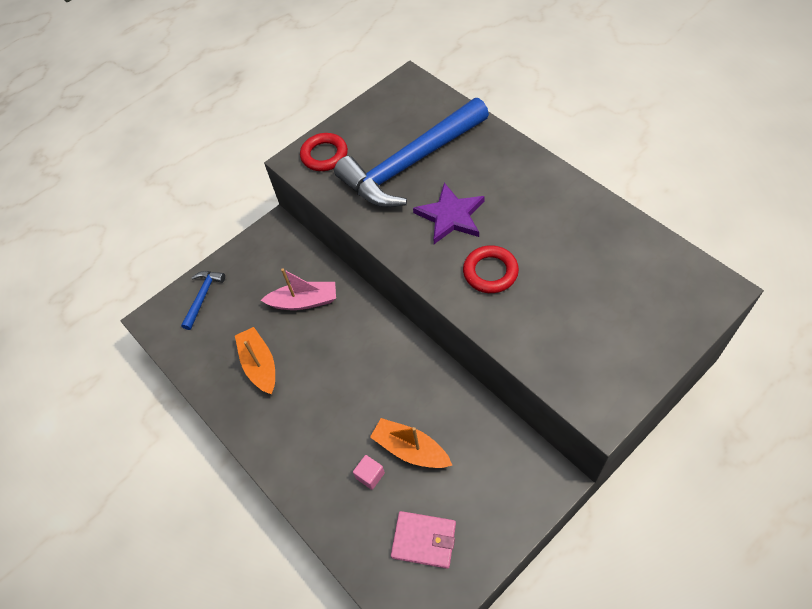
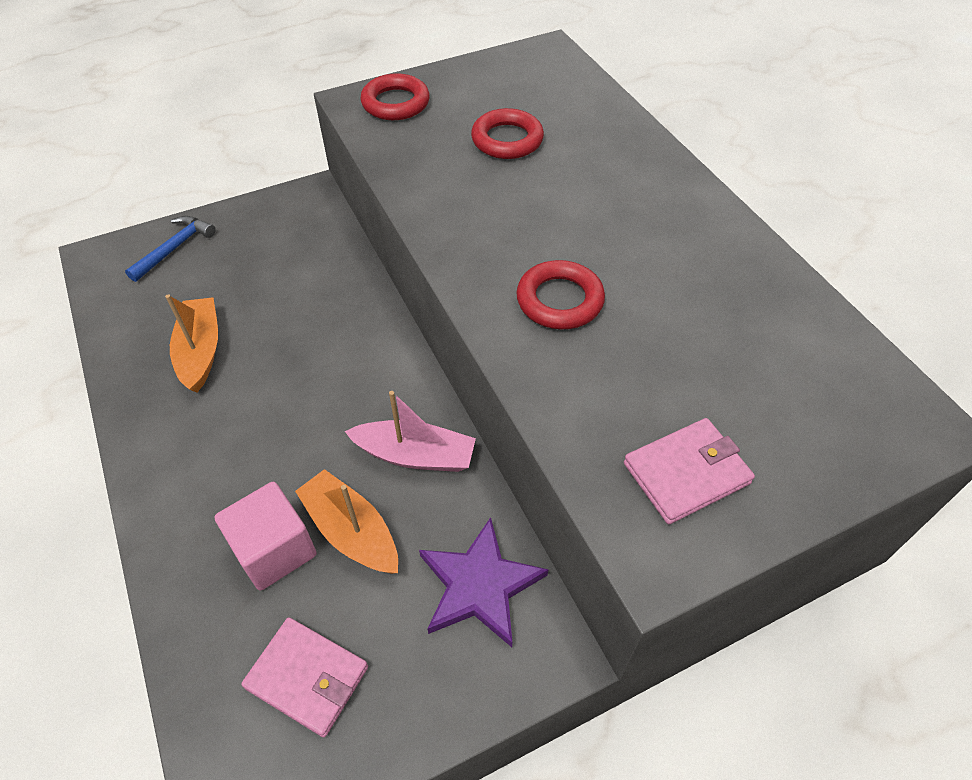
camera: 10 degrees right, 5 degrees down
pink boat [261,268,336,310] -> pink boat moved to [345,391,476,472]
blue hammer [334,98,489,207] -> red ring [471,108,544,159]
pink cube [353,455,385,490] -> pink cube [214,482,317,591], size x1.84
purple star [413,183,484,244] -> purple star moved to [419,517,548,647]
none -> pink wallet [624,418,755,524]

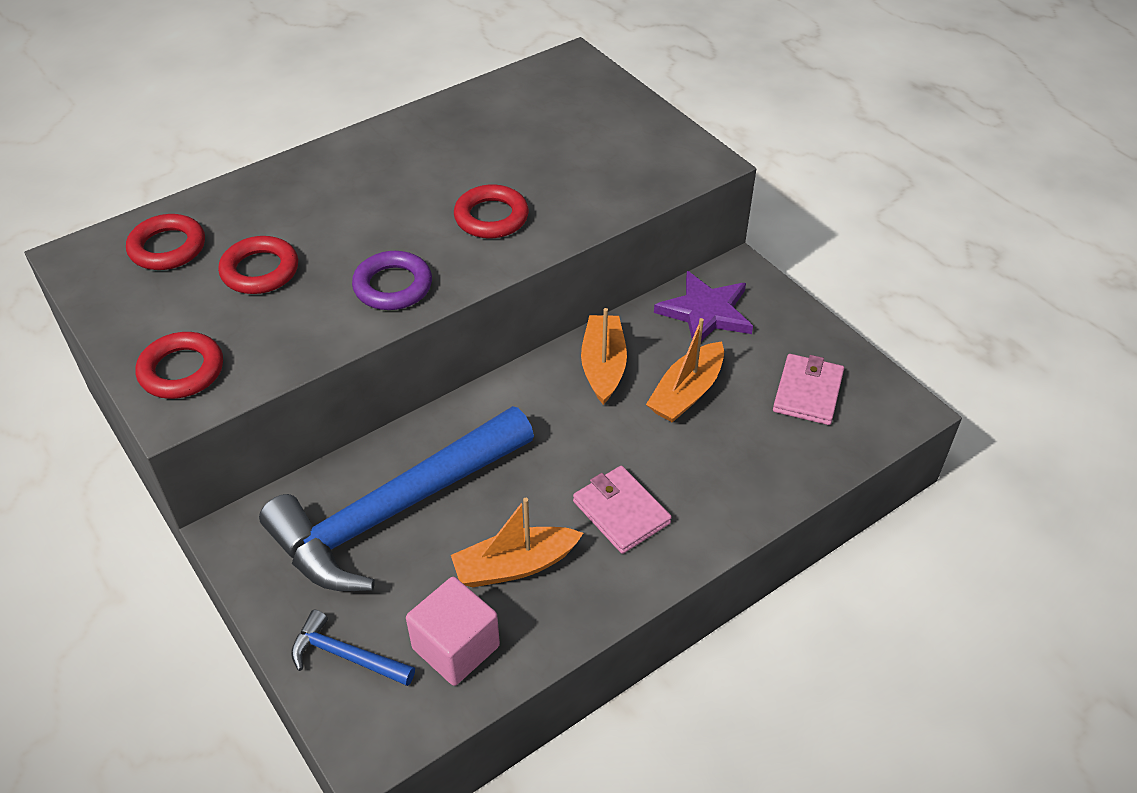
camera: 100 degrees left, 5 degrees down
pink cube [214,482,317,591] -> pink cube moved to [406,577,500,686]
pink boat [345,391,476,472] -> orange boat [581,308,627,405]
pink wallet [624,418,755,524] -> pink wallet moved to [573,466,672,554]
none -> red ring [126,214,205,270]
none -> blue hammer [259,406,534,591]
none -> purple ring [352,251,432,310]

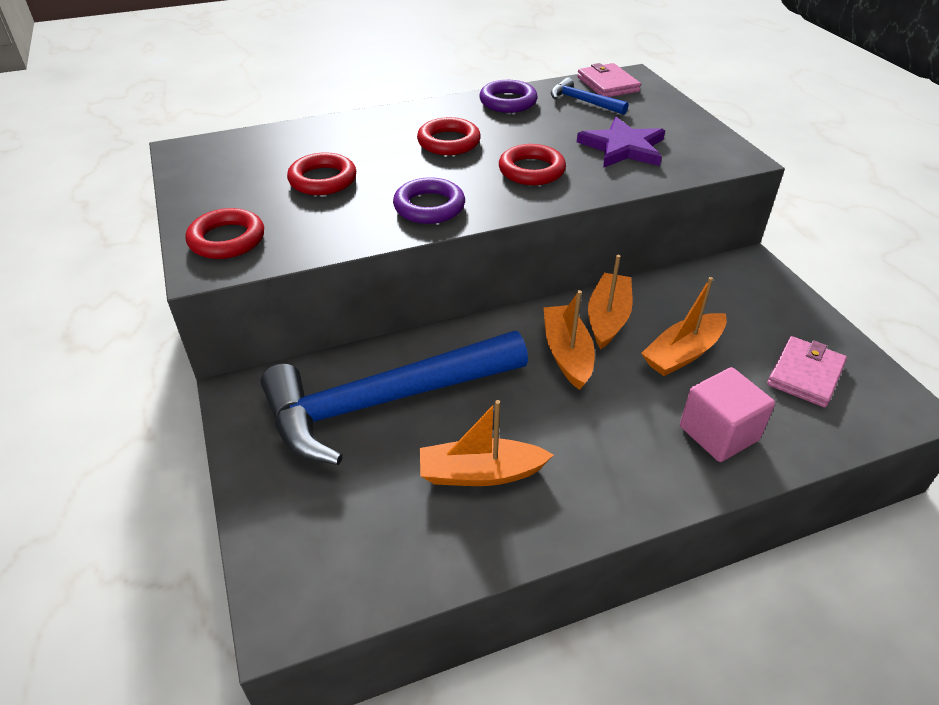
camera: 15 degrees right, 5 degrees down
red ring [126,214,205,270] -> red ring moved to [417,117,481,155]
blue hammer [291,609,415,686] -> blue hammer moved to [551,77,628,115]
pink cube [406,577,500,686] -> pink cube moved to [680,367,775,462]
pink wallet [573,466,672,554] -> pink wallet moved to [577,63,641,97]
purple star [654,271,753,341] -> purple star moved to [577,117,665,168]
none -> purple ring [479,80,538,113]
none -> orange boat [543,290,595,390]

